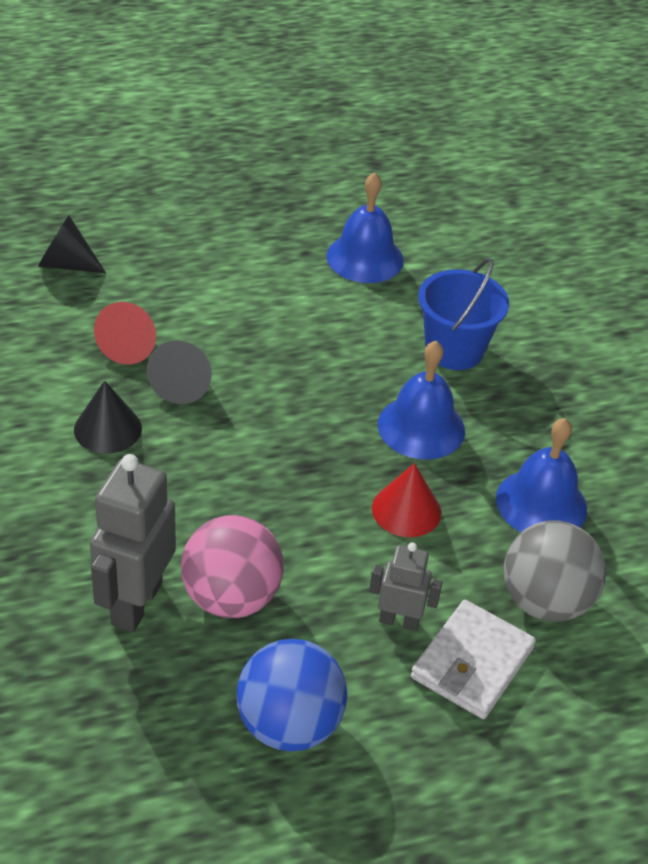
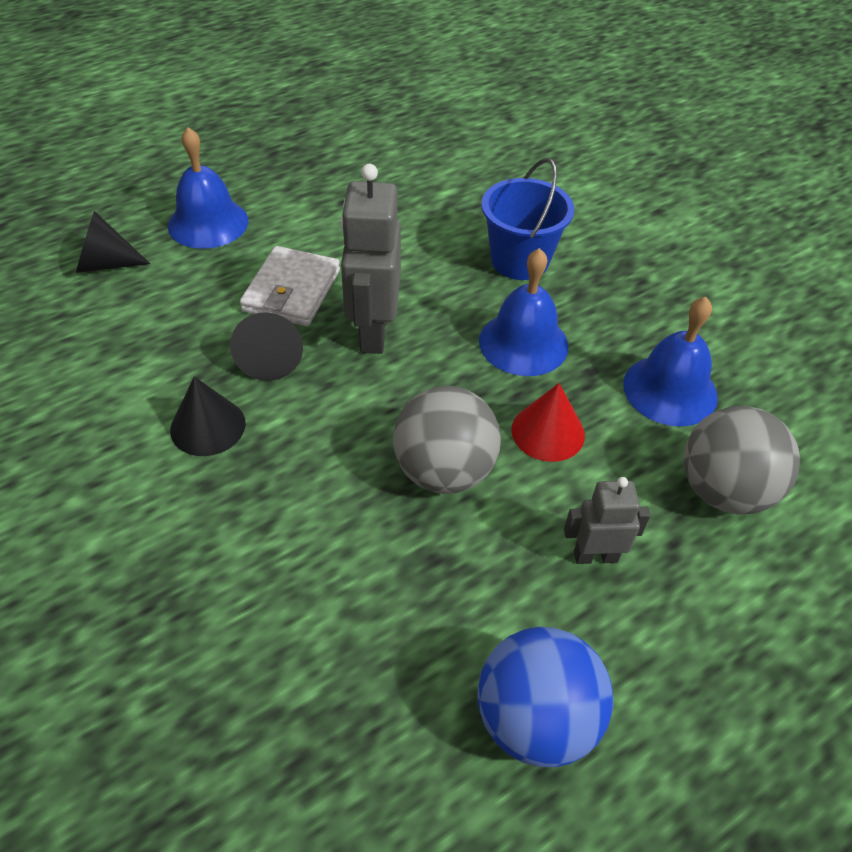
camera: 15 degrees left, 5 degrees up
grey robot [90,454,176,632] -> grey robot moved to [340,164,401,354]
red cone [94,302,156,365] -> none
pink ball [181,515,284,618] -> none
blue bell [327,172,404,283] -> blue bell moved to [168,127,248,249]
white wallet [411,600,536,719] -> white wallet moved to [240,246,340,326]
none -> grey ball [393,386,501,494]

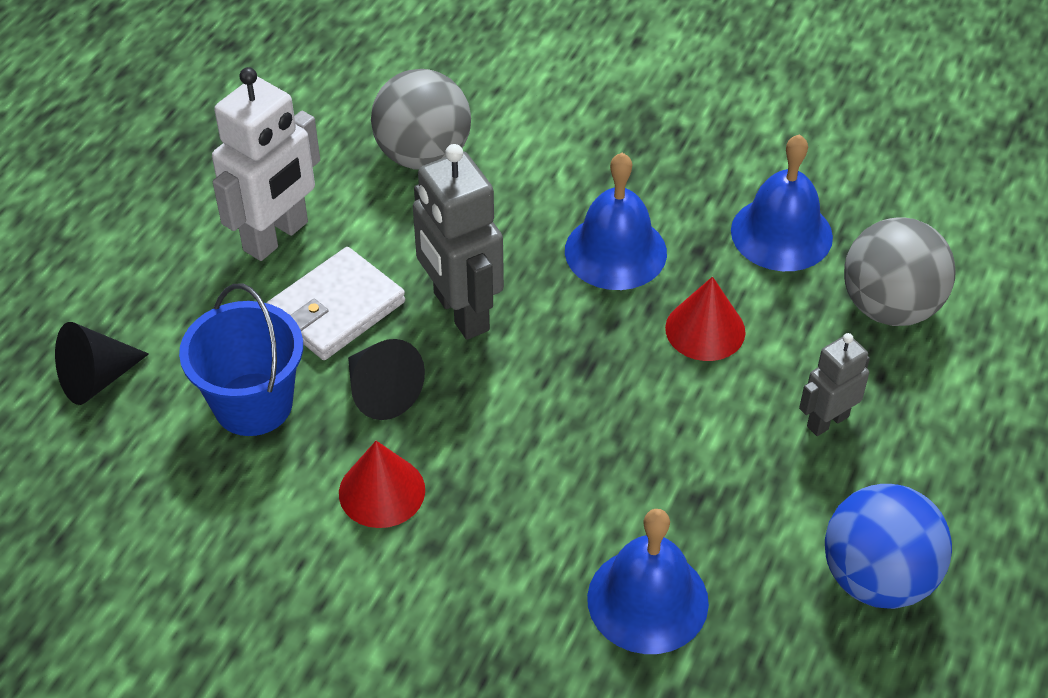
camera: 30 degrees left, 0 degrees up
blue bell [168,127,248,249] -> blue bell moved to [587,509,709,654]
black cone [170,376,246,456] -> red cone [339,441,425,528]
white wallet [240,246,340,326] -> white wallet turned 60 degrees clockwise [267,247,405,360]
grey ball [393,386,501,494] -> grey ball moved to [371,69,471,170]
blue bucket [481,158,574,280] -> blue bucket moved to [179,284,303,436]
none -> white robot [212,67,320,261]

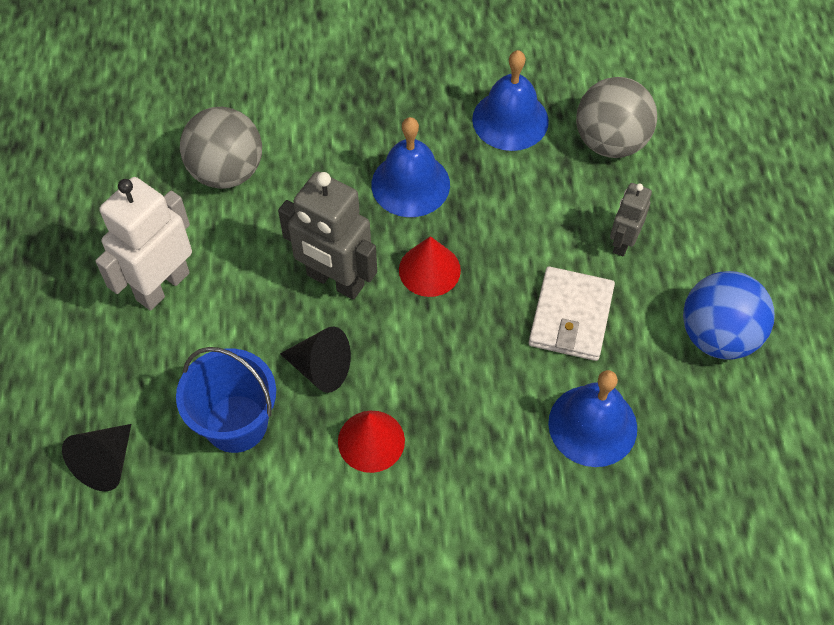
camera: 30 degrees left, 10 degrees up
white robot [212,67,320,261] -> white robot turned 150 degrees counterclockwise [95,177,192,311]
white wallet [267,247,405,360] -> white wallet moved to [529,266,615,361]
red cone [665,277,746,361] -> red cone moved to [399,236,461,297]

